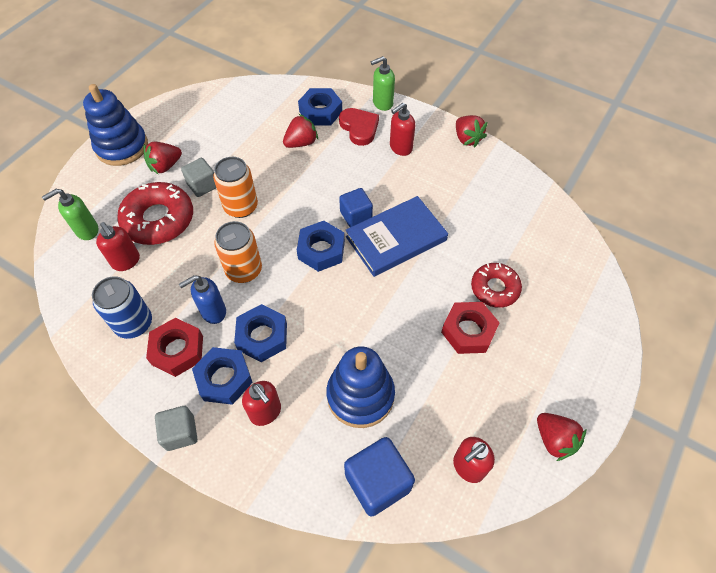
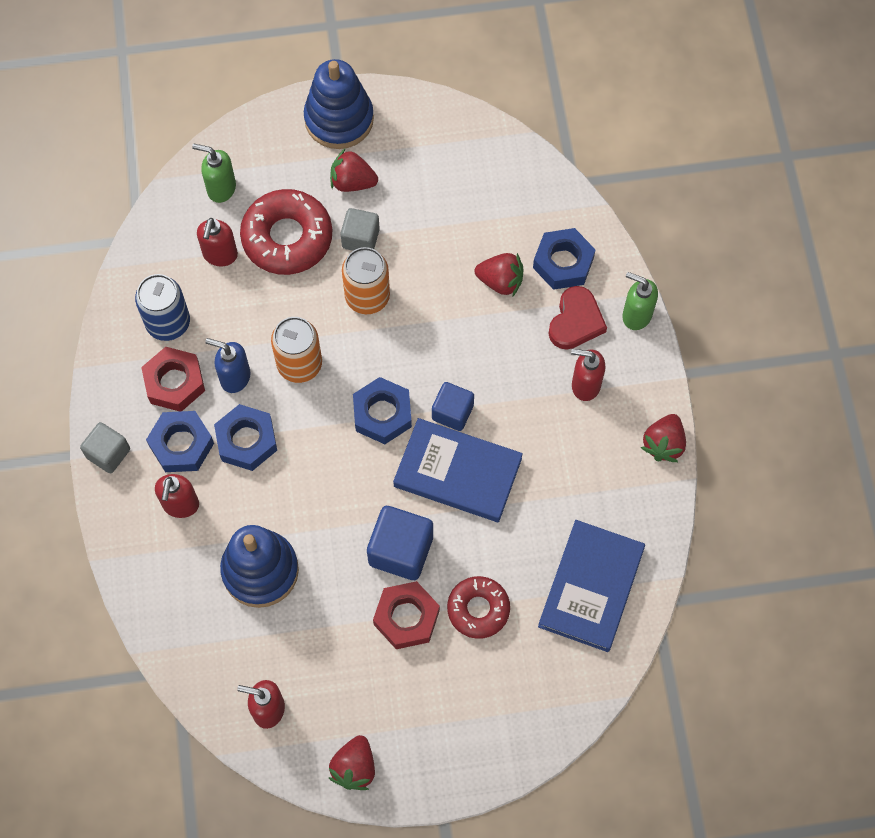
camera: 50 degrees right, 10 degrees up
blue cube [344,437,415,517] -> blue cube moved to [367,506,433,580]
none -> blue book [538,520,645,652]

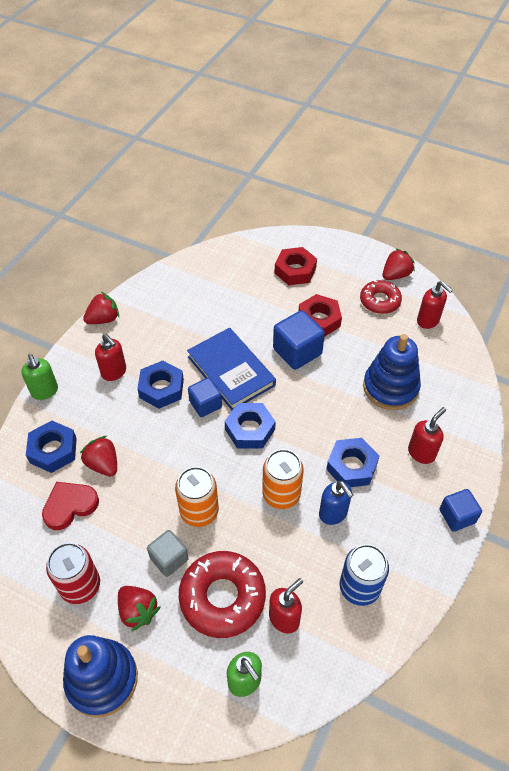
camera: 145 degrees left, 15 degrees down
grey cube [80,422,130,473] -> blue cube [439,489,482,532]
red nut [141,347,205,411] -> red nut moved to [275,247,317,285]
blue nut [146,411,214,472] -> blue nut moved to [137,361,184,409]
red donut [447,576,510,639] -> red donut moved to [360,280,402,314]
blue book [538,520,645,652] -> none
red heart [549,286,607,350] -> red heart moved to [42,482,99,530]
none -> red can [46,543,100,604]

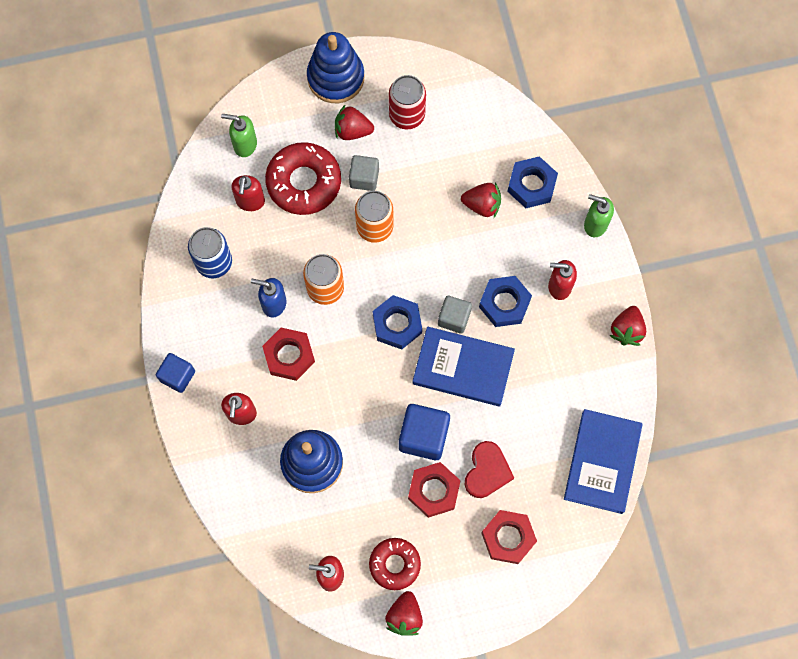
camera: 140 degrees right, 20 degrees up
red heart [42,482,99,530] -> red heart moved to [465,441,514,498]
blue cube [188,377,222,417] -> grey cube [438,296,472,333]
blue nut [326,438,379,487] -> red nut [262,327,315,381]
none -> blue book [564,409,643,514]

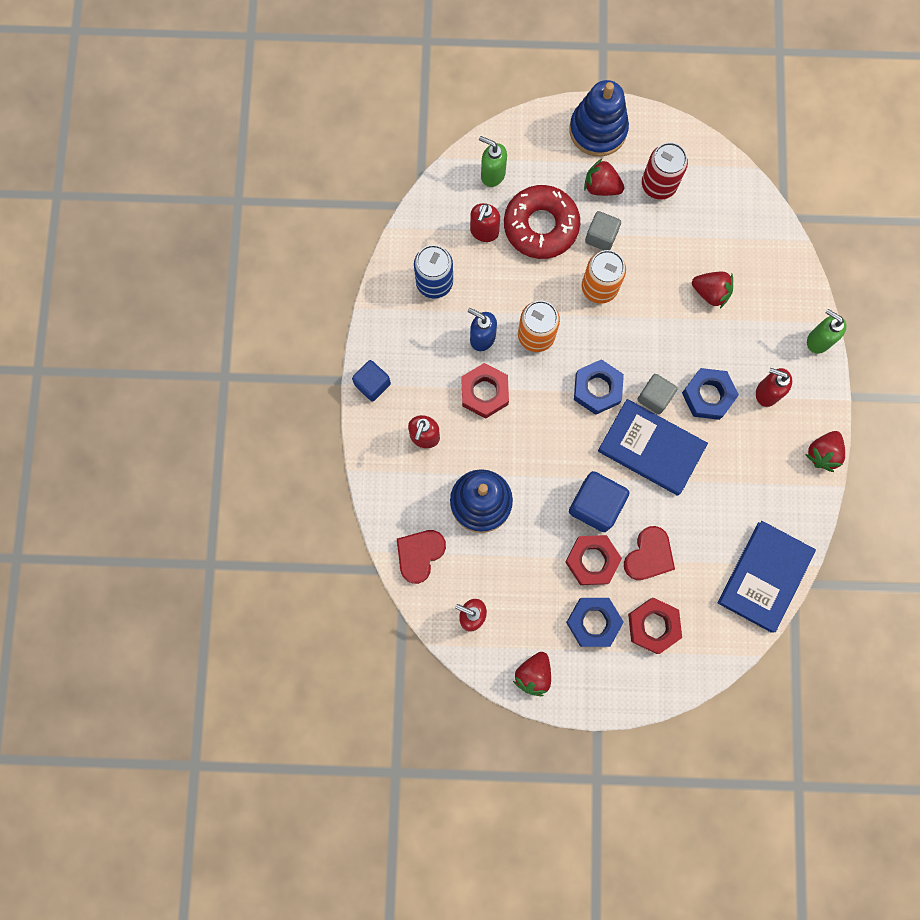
camera: 15 degrees right, 5 degrees up
red donut [369,538,421,590] -> none
blue nut [507,156,558,208] -> blue nut moved to [566,598,624,647]
none -> red heart [397,530,446,584]

